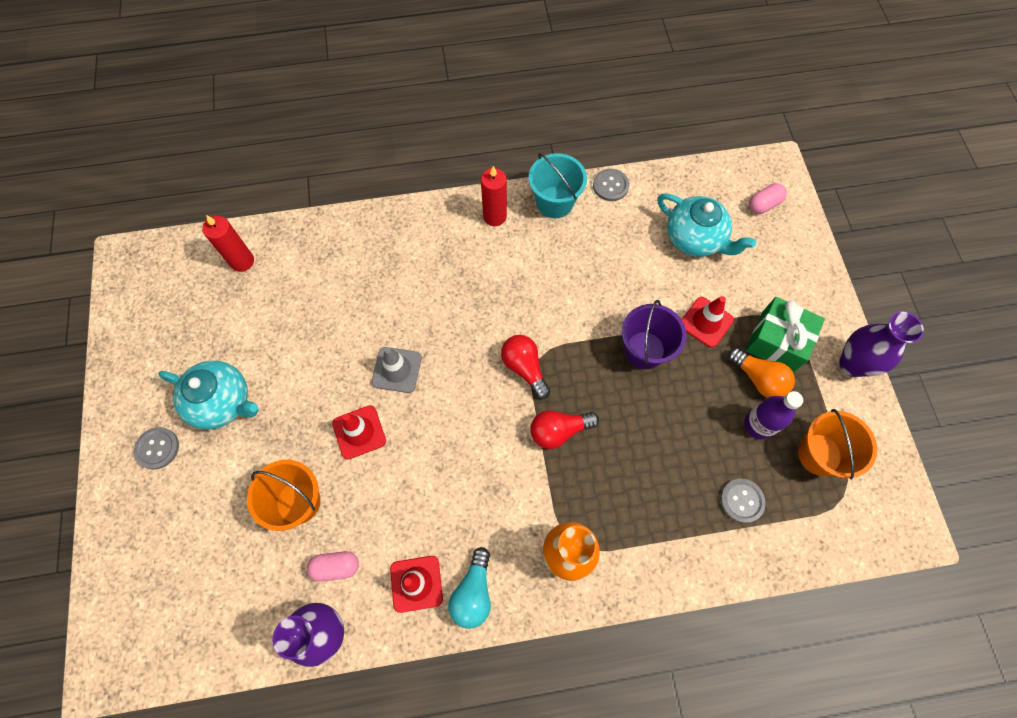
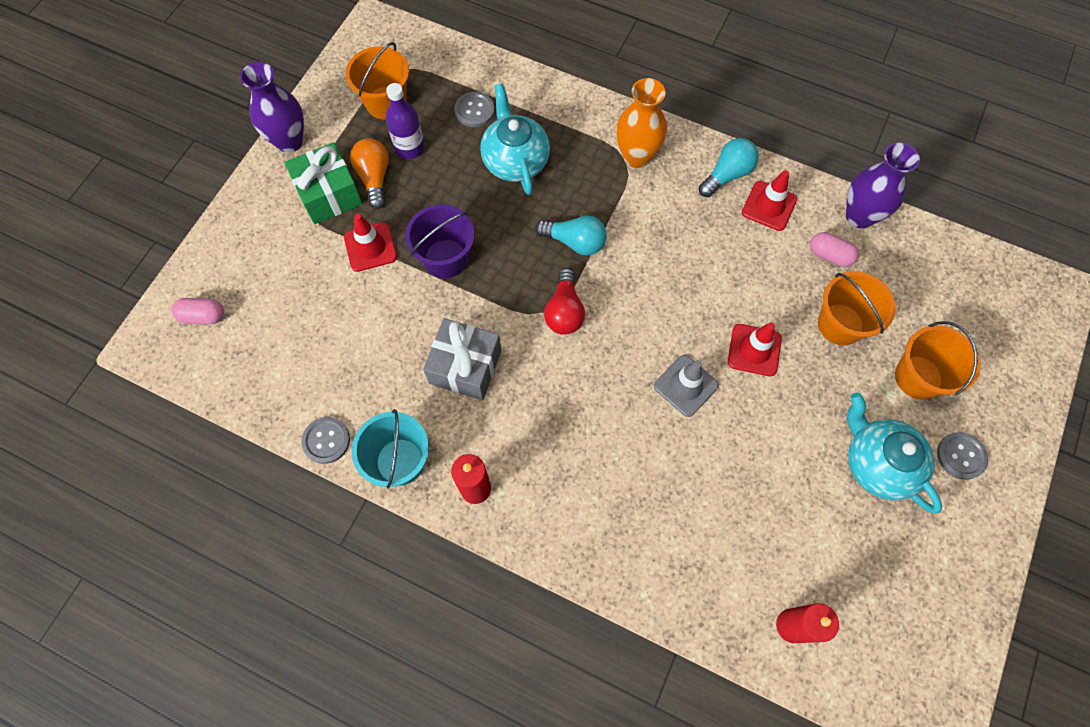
camera: 145 degrees left, 0 degrees up
red light bulb [530,410,599,449] -> turquoise light bulb [535,216,607,256]
turquoise teapot [657,193,756,257] -> turquoise teapot moved to [480,83,550,195]
none -> grey gift [423,318,501,400]
none -> orange bucket [895,321,981,399]

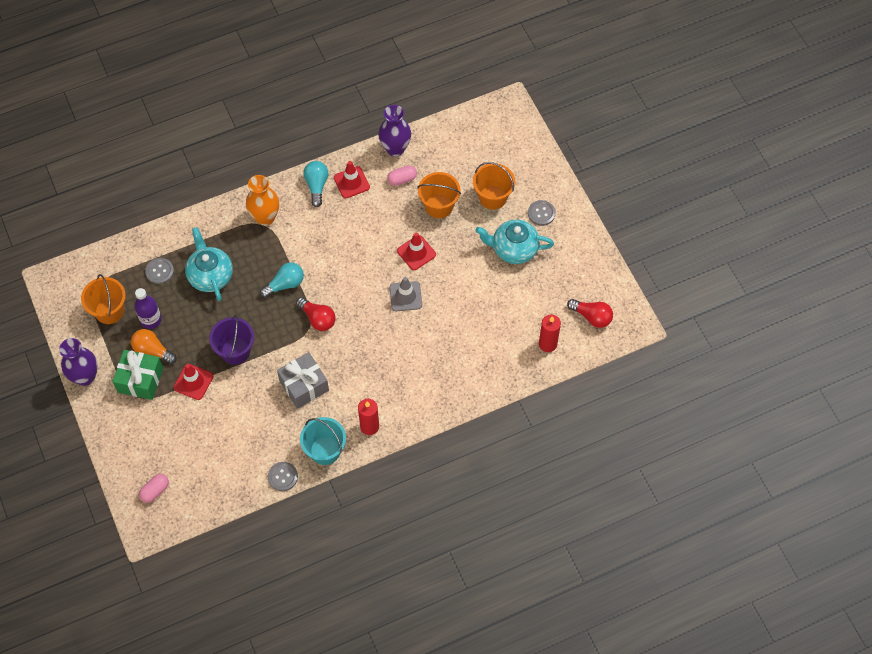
camera: 50 degrees left, 5 degrees down
turquoise teapot [480,83,550,195] -> turquoise teapot turned 45 degrees clockwise [185,227,233,301]
none -> red light bulb [567,299,613,328]

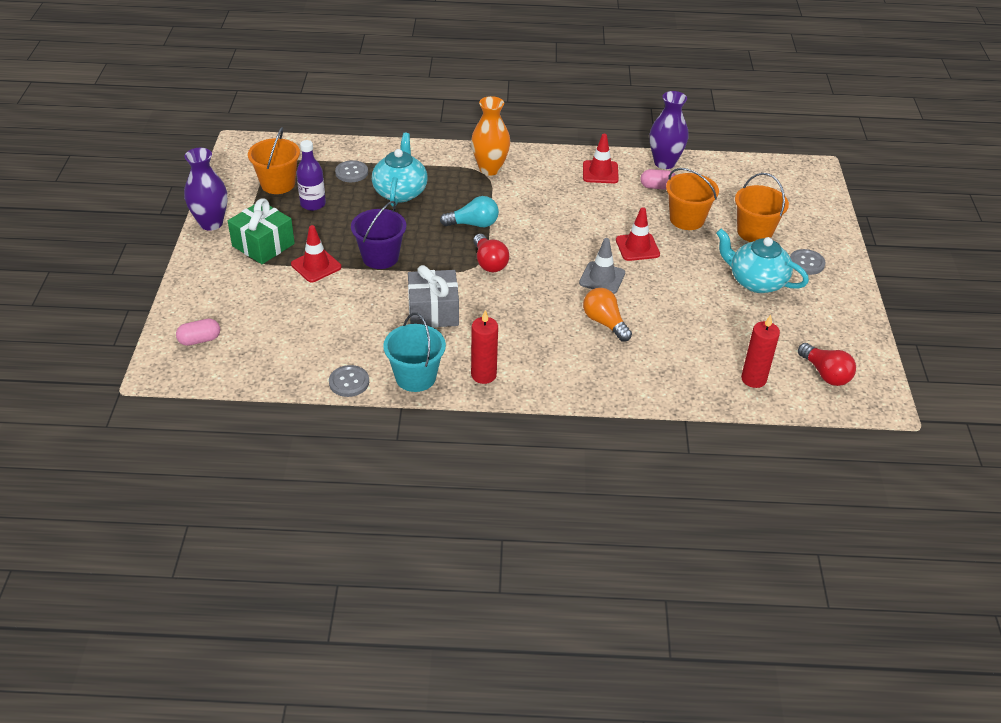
camera: 25 degrees right, 20 degrees down
orange light bulb [131,329,177,364] -> orange light bulb moved to [583,288,632,342]
turquoise light bulb [304,161,328,207] -> none

